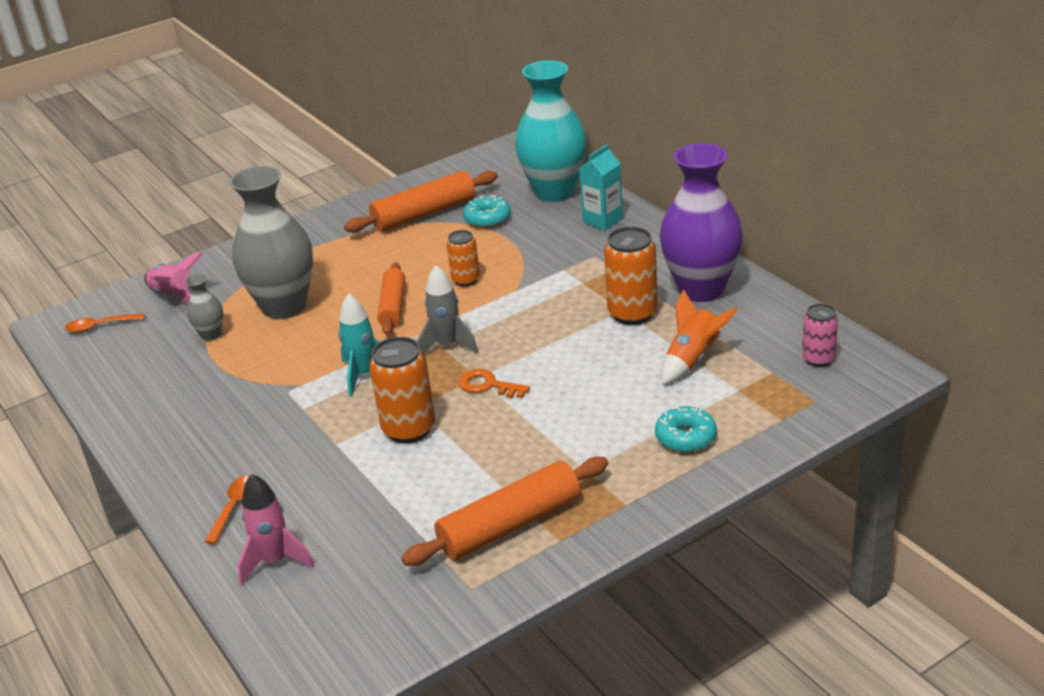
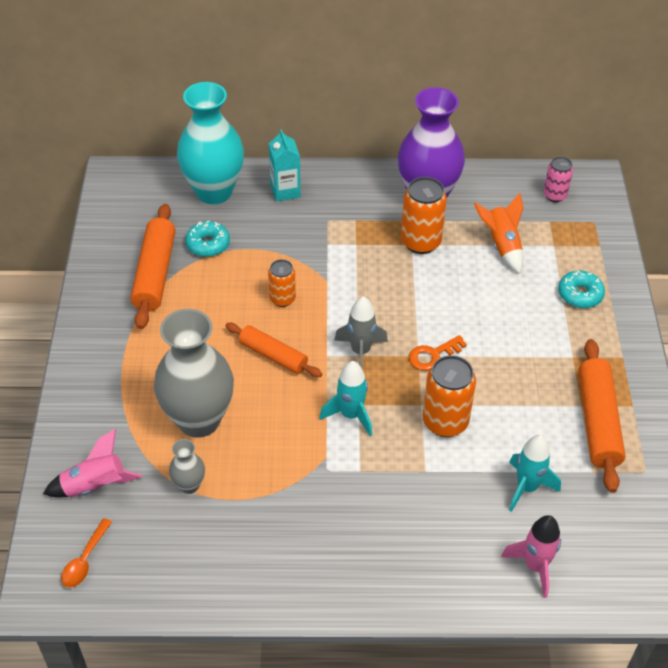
camera: 60 degrees left, 15 degrees up
orange spoon [204,475,251,544] -> none
none -> turquoise rocket [509,435,561,512]

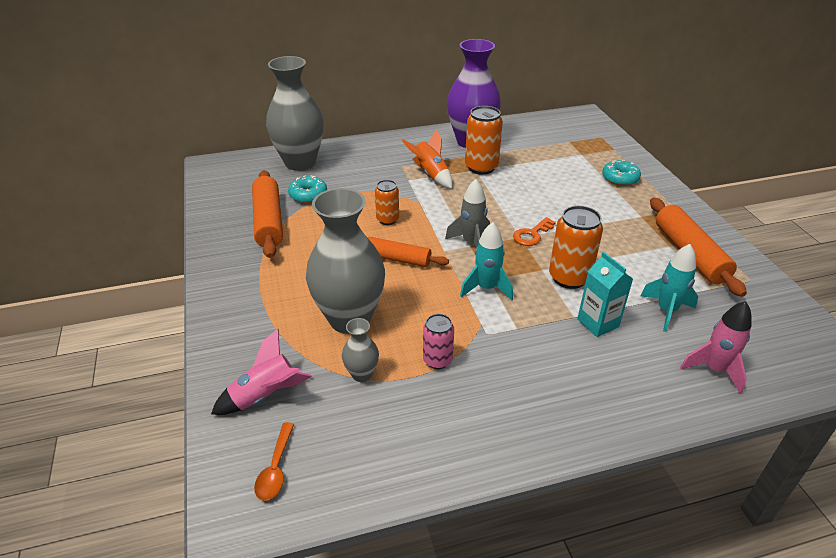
camera: 15 degrees left, 10 degrees down
turquoise vase [177,82,244,204] -> grey vase [266,56,324,171]
turquoise carton [269,129,301,202] -> turquoise carton moved to [577,252,633,337]
orange rocket [474,193,524,274] -> orange rocket moved to [402,129,453,189]
pink can [544,157,573,202] -> pink can moved to [423,314,454,369]

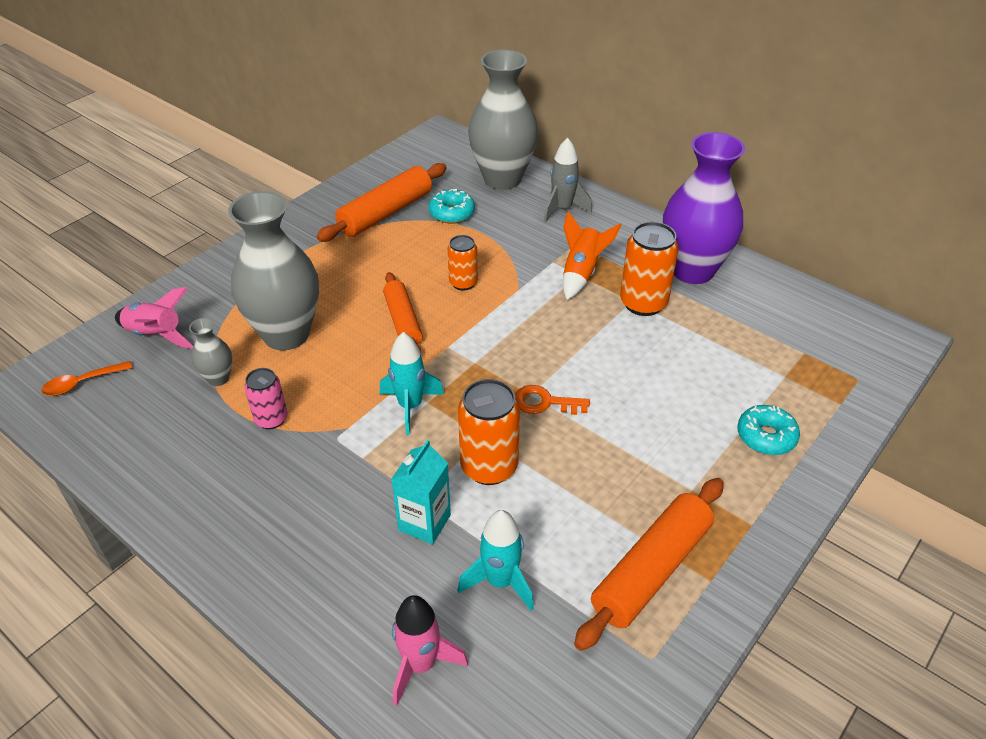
camera: 55 degrees right, 5 degrees up
grey rocket [445,179,490,248] -> grey rocket moved to [544,138,592,223]

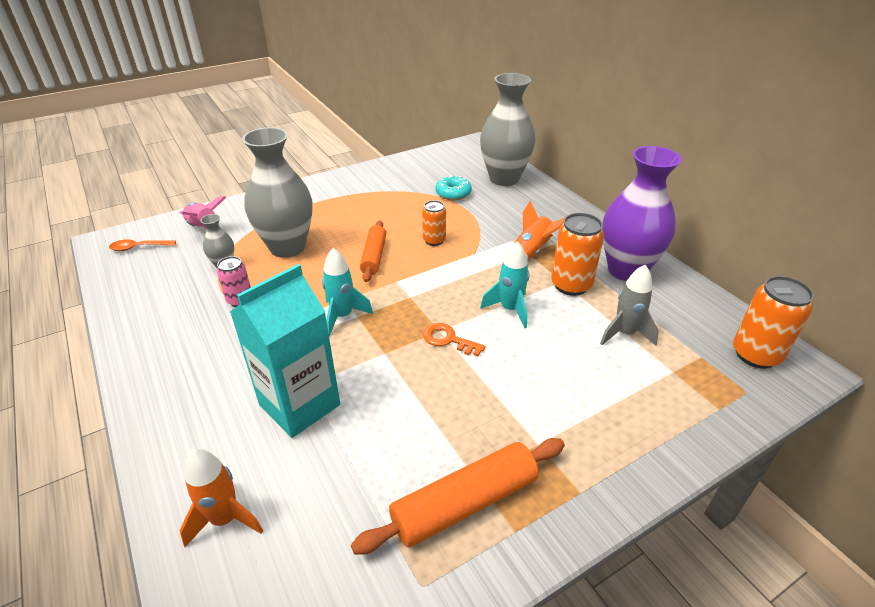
camera: 20 degrees right, 5 degrees down
orange rolling pin [317,163,447,242] -> none
turquoise carton [391,440,451,544] -> turquoise carton [230,264,340,438], size x1.74
pink rocket [392,595,468,706] -> orange rocket [179,449,263,547]
orange can [458,379,520,485] -> orange can moved to [733,276,814,369]
turquoise rocket [458,510,534,611] -> turquoise rocket moved to [480,241,529,328]
grey rocket [544,138,592,223] -> grey rocket moved to [600,265,659,346]
turquoise donut [737,405,800,455] -> none

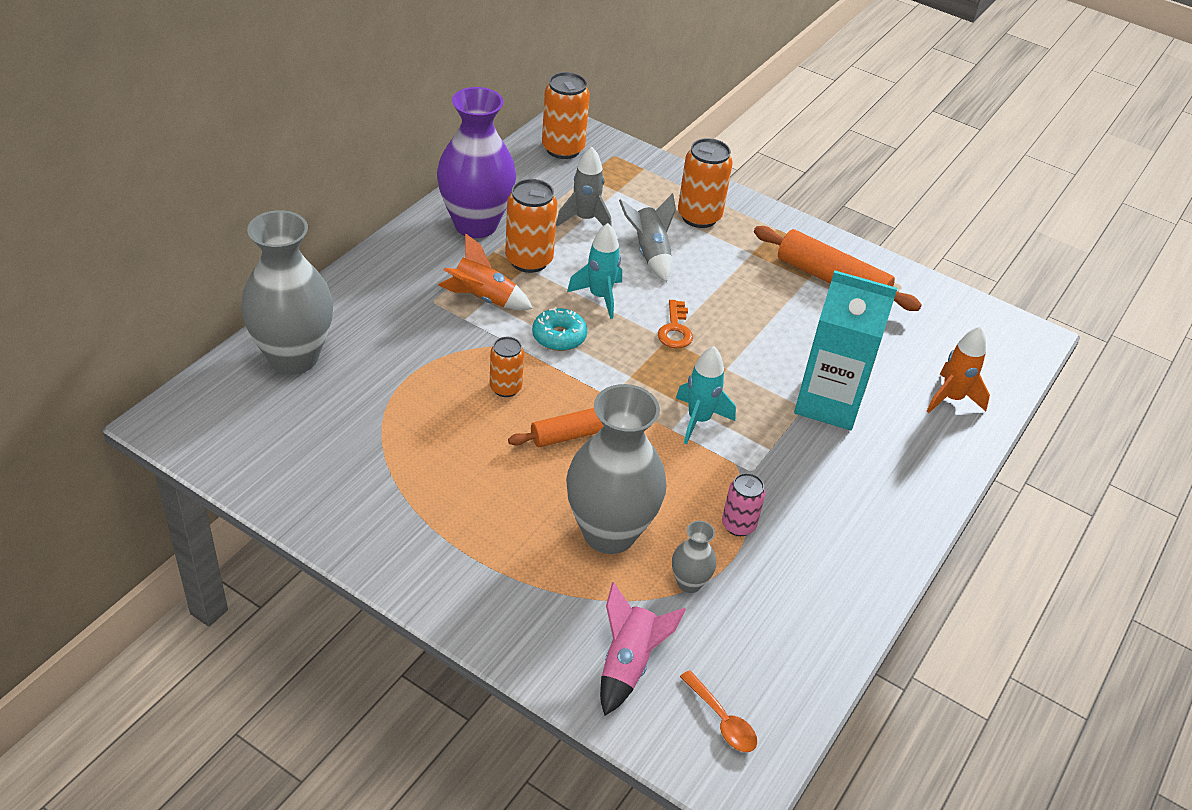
camera: 120 degrees left, 5 degrees up
turquoise donut [436,176,472,201] -> turquoise donut moved to [532,307,587,351]
none -> grey rocket [619,193,676,282]
none -> orange can [678,138,733,228]

